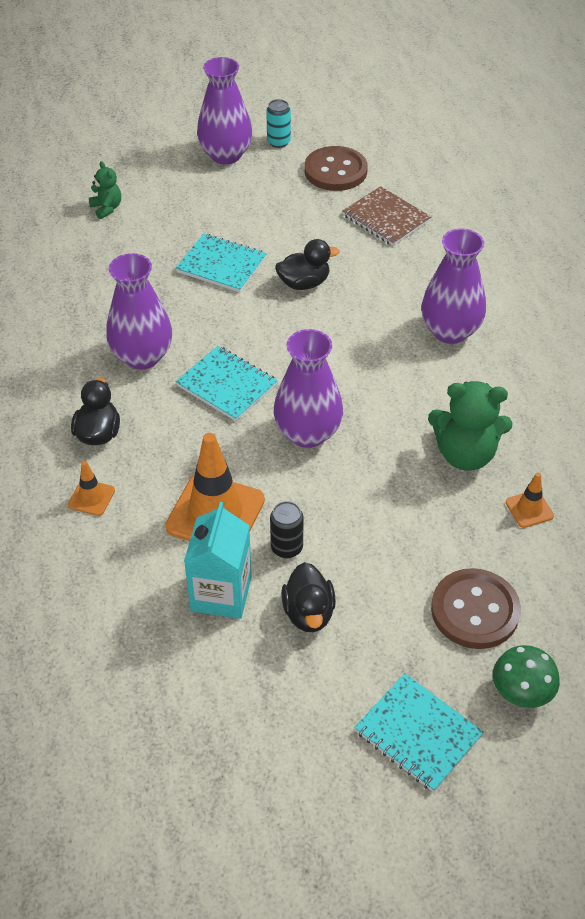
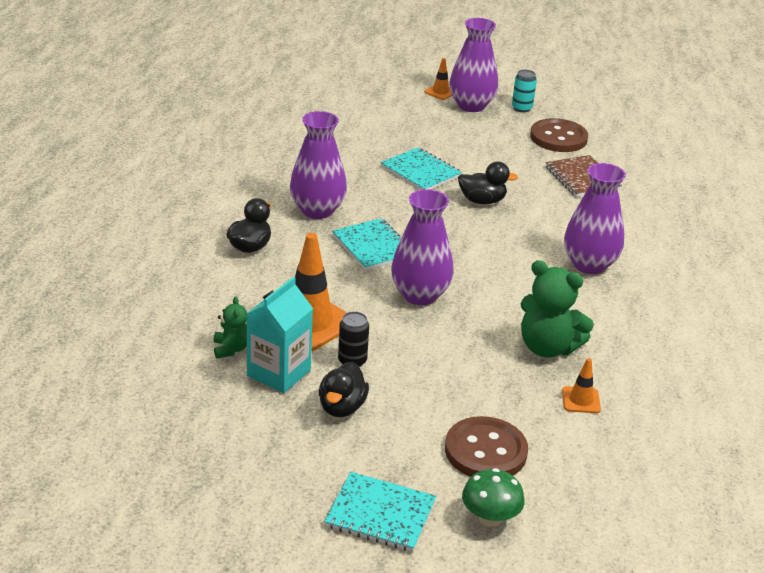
camera: 20 degrees right, 15 degrees down
orange traffic cone [68,461,115,516] -> orange traffic cone moved to [425,58,452,100]
green teddy bear [89,161,121,219] -> green teddy bear moved to [214,296,247,359]
turquoise notebook [354,673,484,792] -> turquoise notebook turned 45 degrees counterclockwise [324,472,436,552]

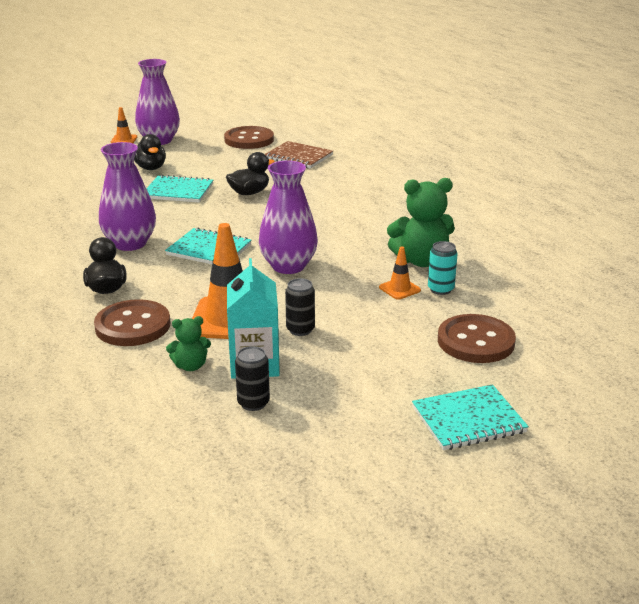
camera: 35 degrees left, 5 degrees down
green teddy bear [214,296,247,359] -> green teddy bear turned 120 degrees clockwise [166,316,211,371]
black duck [319,362,369,417] -> black duck moved to [134,134,166,170]
green mushroom [462,468,525,527] -> none
turquoise can [512,70,537,112] -> turquoise can moved to [428,241,458,295]
orange traffic cone [562,358,601,413] -> orange traffic cone moved to [379,246,421,300]
purple vase [564,163,626,274] -> none
none -> brown button [94,299,171,346]
none -> black can [235,346,270,411]

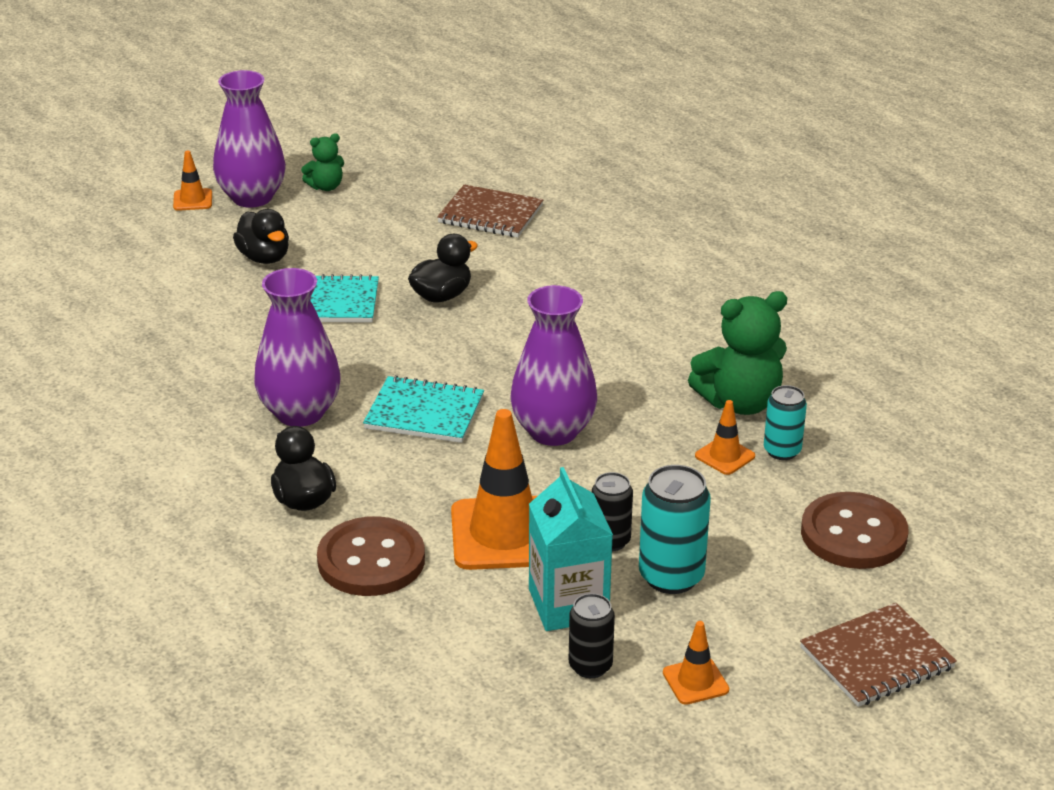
camera: 10 degrees left, 5 degrees up
green teddy bear [166,316,211,371] -> green teddy bear moved to [301,133,344,191]
brown button [224,126,274,149] -> none
turquoise notebook [412,384,529,450] -> brown notebook [800,603,957,707]
none -> turquoise can [639,465,711,594]
none -> orange traffic cone [663,621,729,705]

